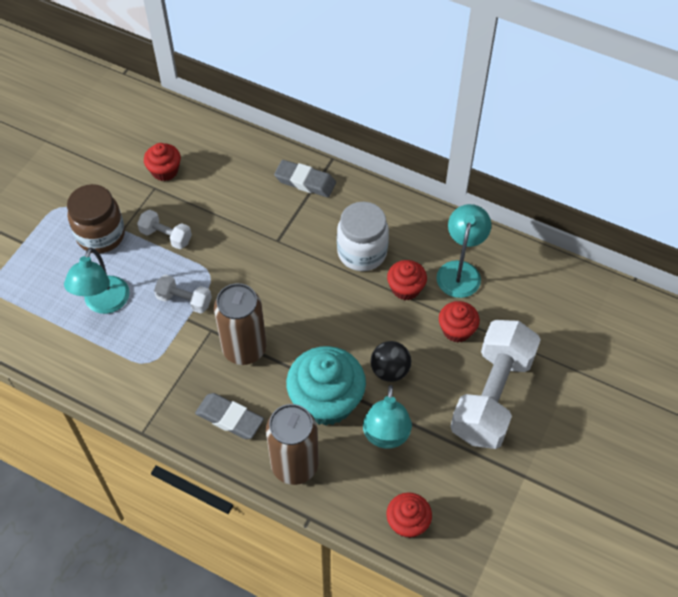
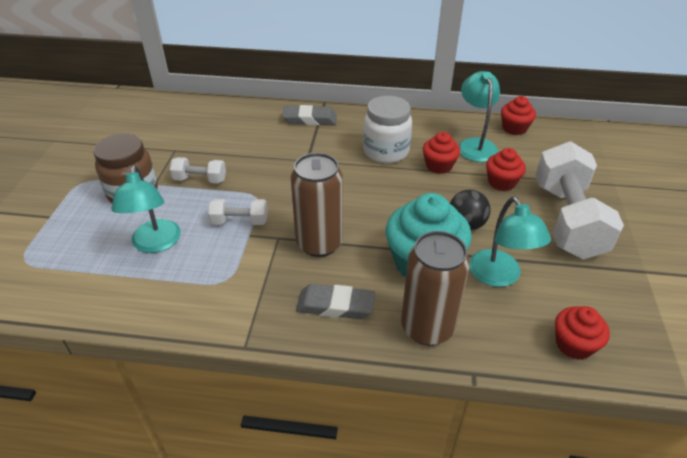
camera: 20 degrees left, 15 degrees down
red cupcake [144,143,181,181] -> red cupcake moved to [501,96,536,135]

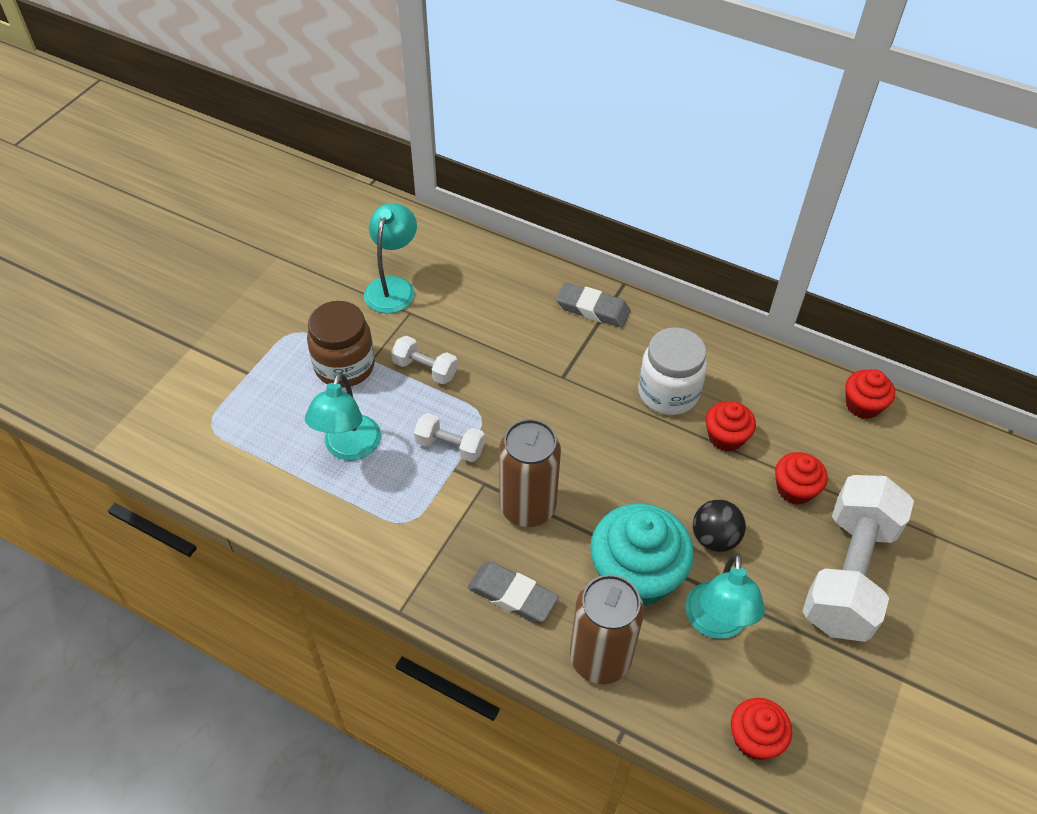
camera: 20 degrees right, 10 degrees up
turquoise lamp [458,71,500,162] -> turquoise lamp moved to [364,203,417,313]

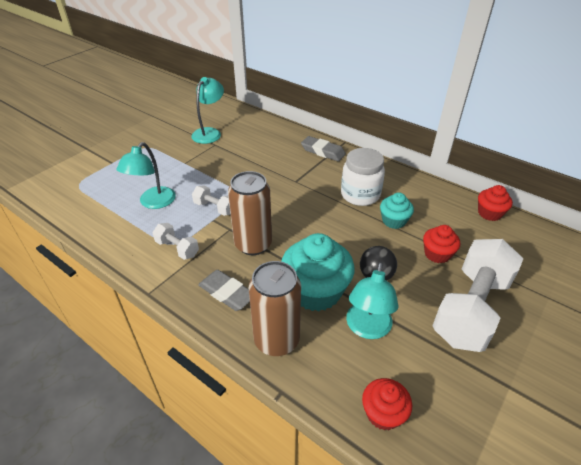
camera: 10 degrees right, 10 degrees down
brown jar [307,301,375,387] -> none
white dumbbell [391,336,458,384] -> white dumbbell moved to [152,223,199,260]
red cupcake [706,401,756,452] -> turquoise cupcake [380,192,414,229]

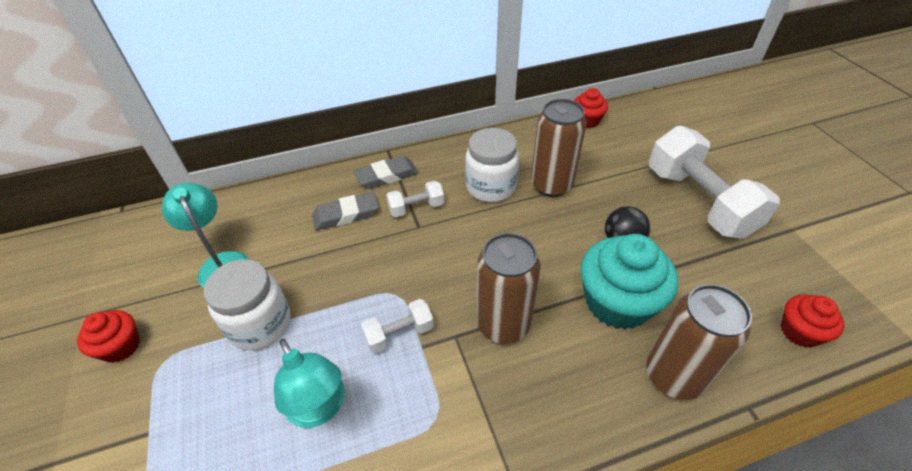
camera: 55 degrees left, 5 degrees up
white dumbbell [152,223,199,260] -> white dumbbell moved to [386,181,444,217]
grey eraser [198,270,250,311] -> grey eraser moved to [312,192,379,230]
turquoise lamp [346,262,399,339] -> none
turquoise cupcake [380,192,414,229] -> brown can [531,99,587,197]
red cupcake [423,225,460,263] -> red cupcake moved to [77,310,140,363]
none -> white jar [204,259,290,350]

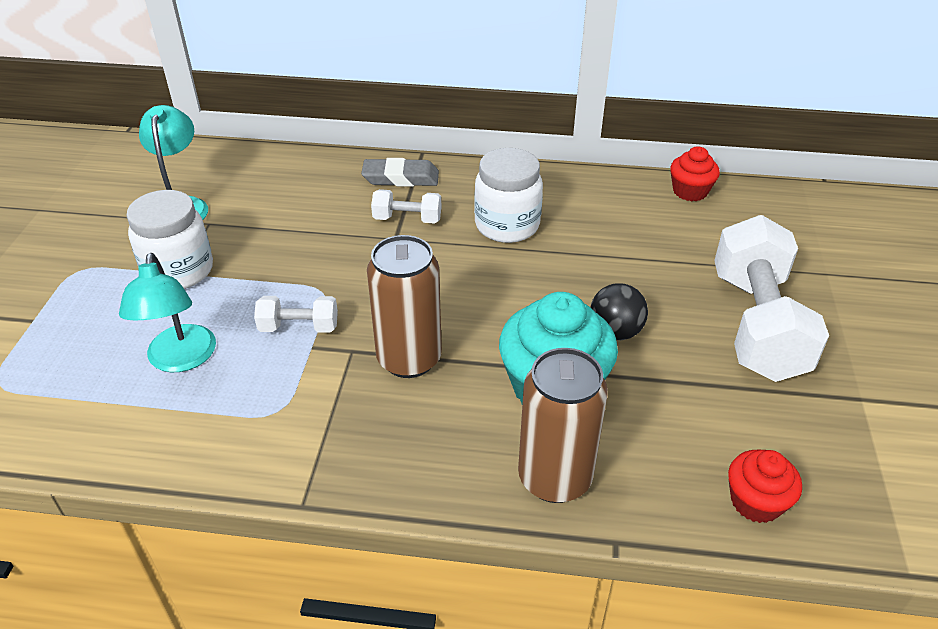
camera: 25 degrees right, 5 degrees down
red cupcake [77,310,140,363] -> none
grey eraser [312,192,379,230] -> none
brown can [531,99,587,197] -> none

